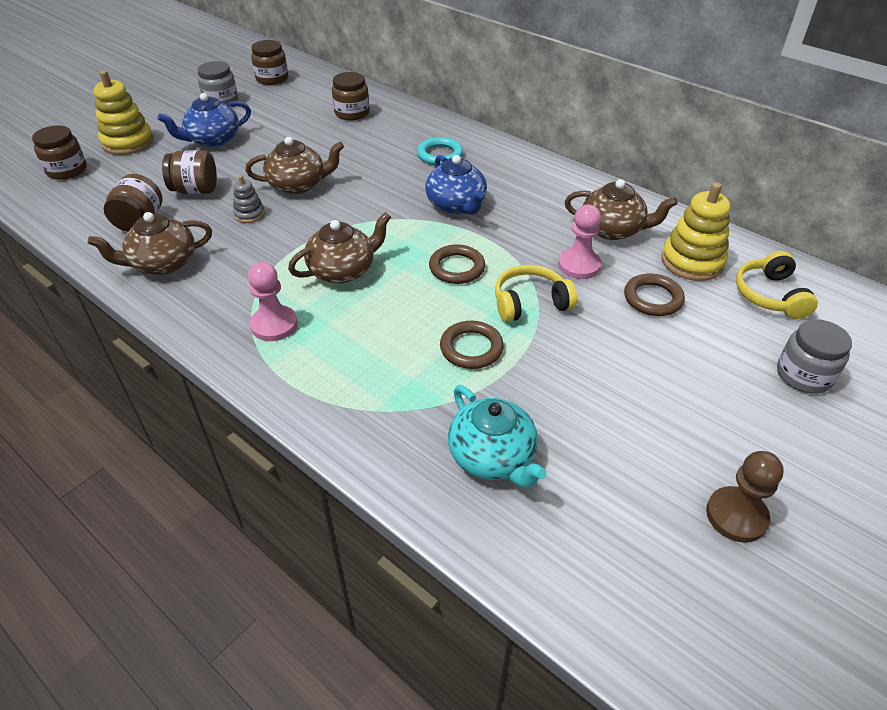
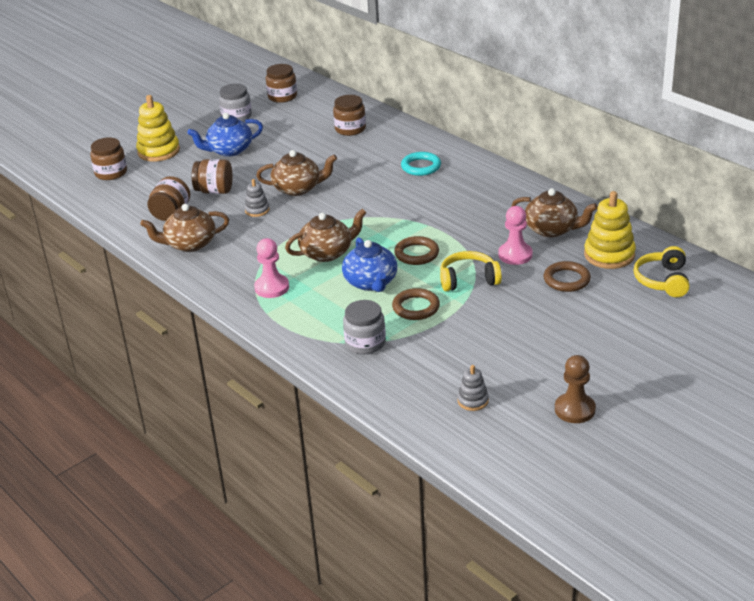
camera: 10 degrees right, 10 degrees down
blue teapot [425,155,487,215] -> blue teapot moved to [342,237,397,292]
turquoise teapot [448,385,547,489] -> none
grey jar [777,319,852,394] -> grey jar moved to [343,300,386,354]
none -> grey stacking toy [457,365,489,411]

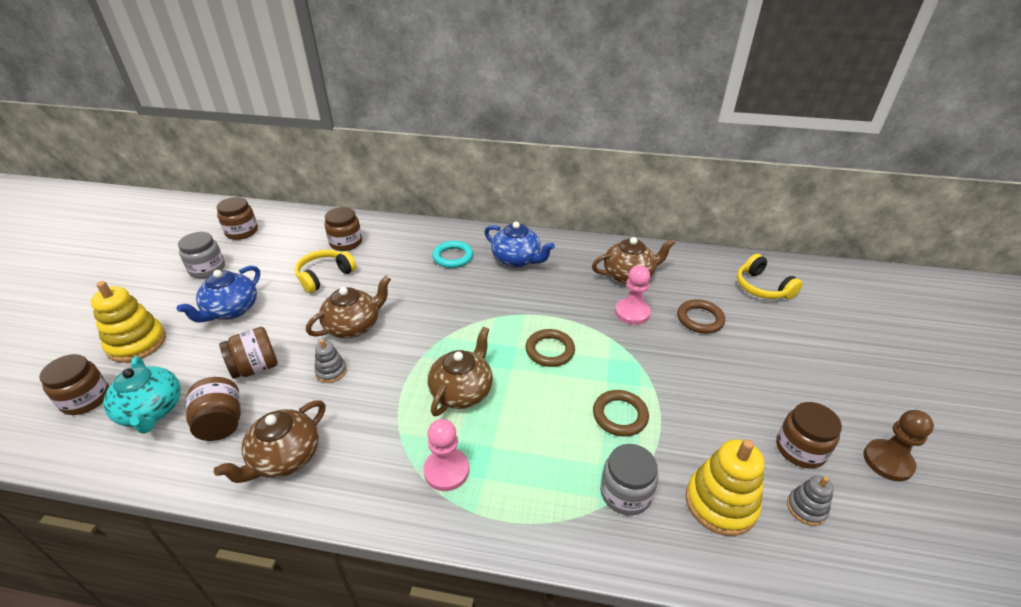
camera: 40 degrees left, 5 degrees up
blue teapot [342,237,397,292] -> blue teapot moved to [484,222,555,268]
yellow headphones [440,251,502,291] -> yellow headphones moved to [295,250,356,293]
yellow stacking toy [584,191,636,269] -> yellow stacking toy moved to [686,439,764,536]
none -> turquoise teapot [103,356,181,434]
none -> brown jar [776,402,842,468]

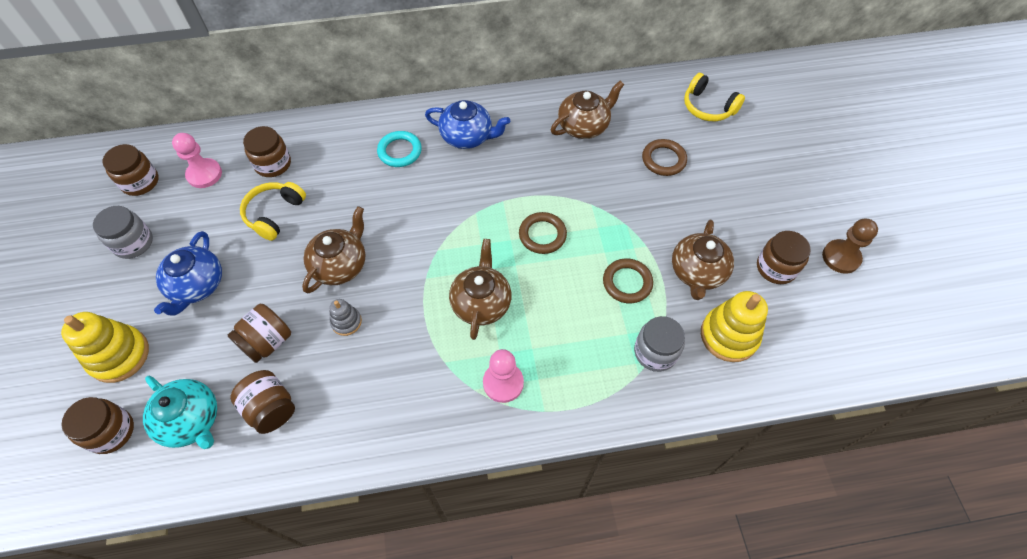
camera: 20 degrees left, 20 degrees up
brown teapot [214,400,325,483] -> brown teapot moved to [672,220,734,300]
pink pawn [615,265,651,325] -> pink pawn moved to [172,133,222,188]
grey stacking toy [787,475,834,526] -> none

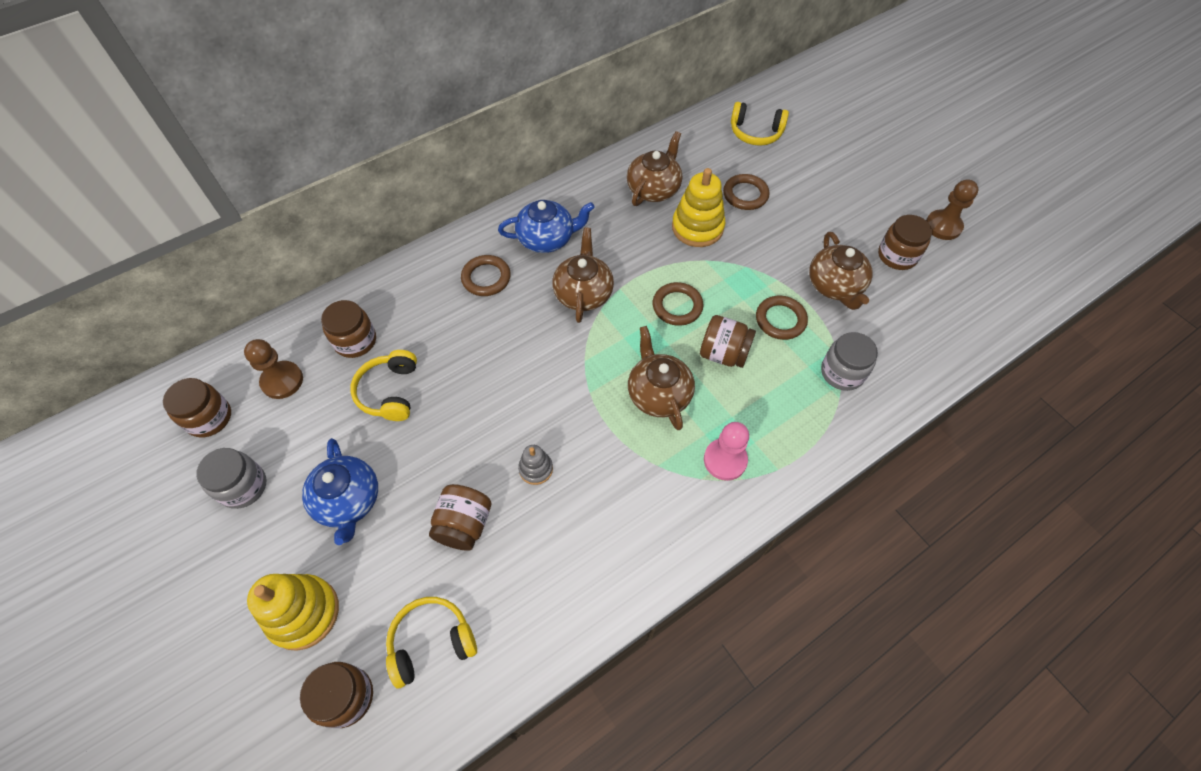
camera: 25 degrees left, 0 degrees up
turquoise teapot [143,376,217,449] -> yellow headphones [386,597,477,688]
pink pawn [172,133,222,188] -> brown pawn [244,339,303,399]
brown jar [230,370,295,434] -> brown jar moved to [700,315,756,368]
brown teapot [302,206,365,293] -> brown teapot moved to [552,228,614,323]
turquoise ring [377,131,422,167] -> brown ring [461,255,511,296]
yellow stacking toy [701,291,768,362] -> yellow stacking toy moved to [672,168,725,247]

